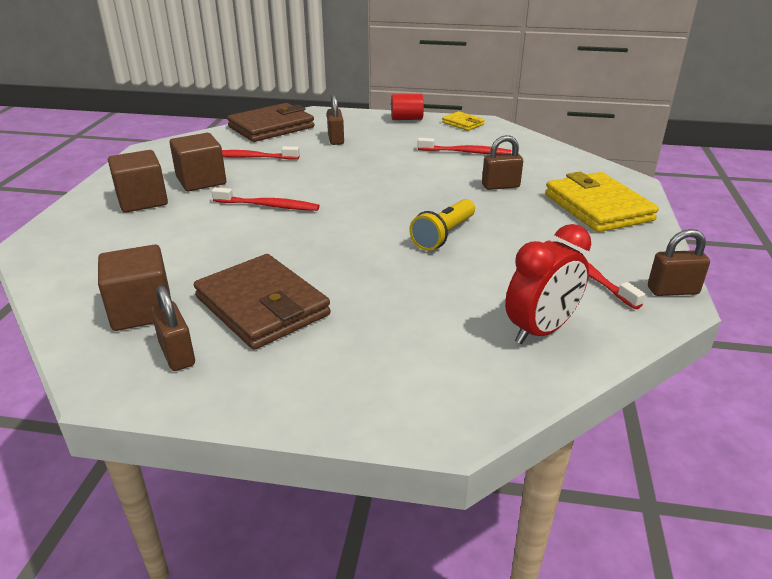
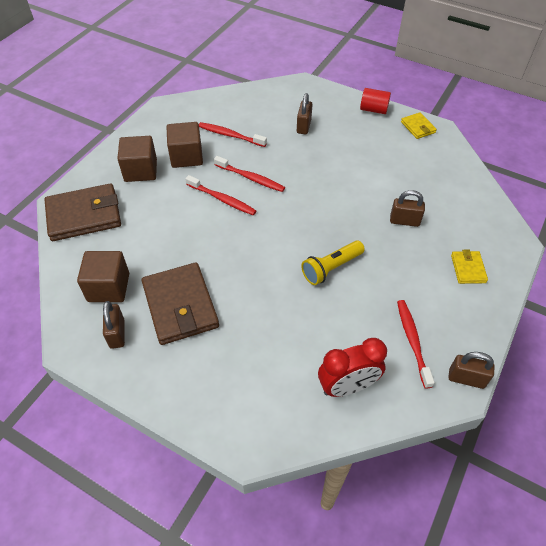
camera: 20 degrees right, 20 degrees up
brown wallet [227,103,314,142] -> brown wallet moved to [44,183,121,241]
red toothbrush [418,138,511,155] -> red toothbrush moved to [214,156,285,192]
yellow wallet [545,172,659,232] -> yellow wallet [451,250,488,284], size x0.50

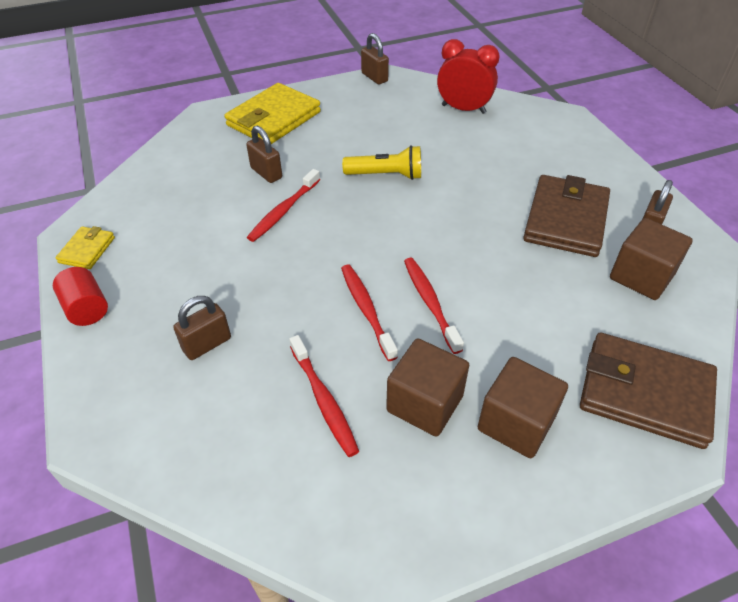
camera: 140 degrees left, 5 degrees down
red toothbrush [397,300,435,389] -> red toothbrush moved to [247,169,320,242]
yellow wallet [451,250,488,284] -> yellow wallet [224,83,321,144], size x2.01

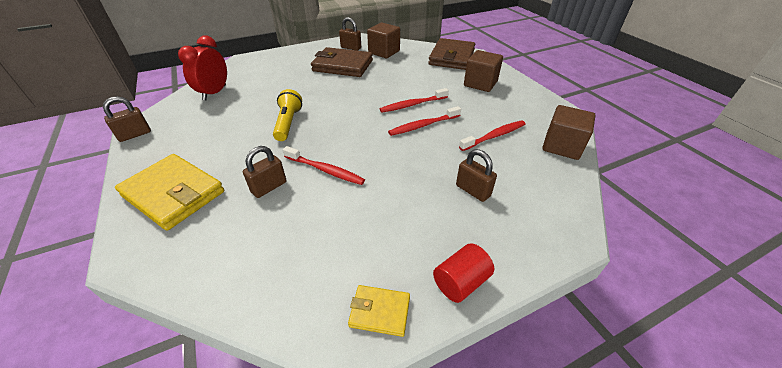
camera: 95 degrees left, 5 degrees down
brown cube [386,338,469,437] -> brown cube moved to [542,105,595,160]

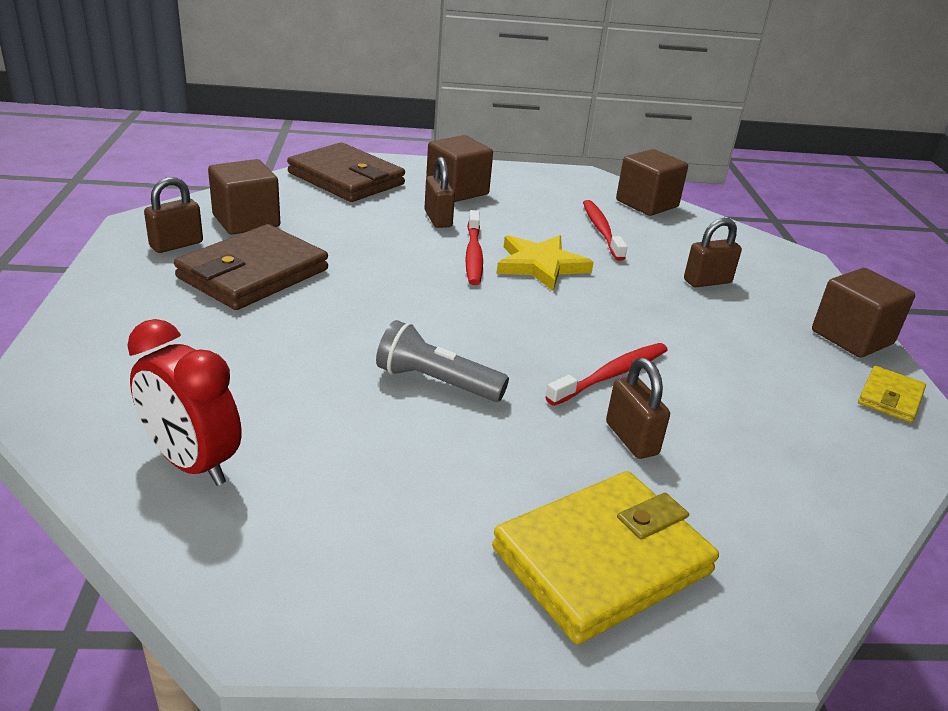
camera: 70 degrees left, 10 degrees down
brown padlock [103,96,151,142] -> brown padlock moved to [425,157,455,228]
yellow flashlight [273,89,302,141] -> grey flashlight [376,320,509,402]
red toothbrush [388,106,461,136] -> yellow star [496,235,594,291]
red cylinder [433,243,494,303] -> brown cube [812,268,915,358]

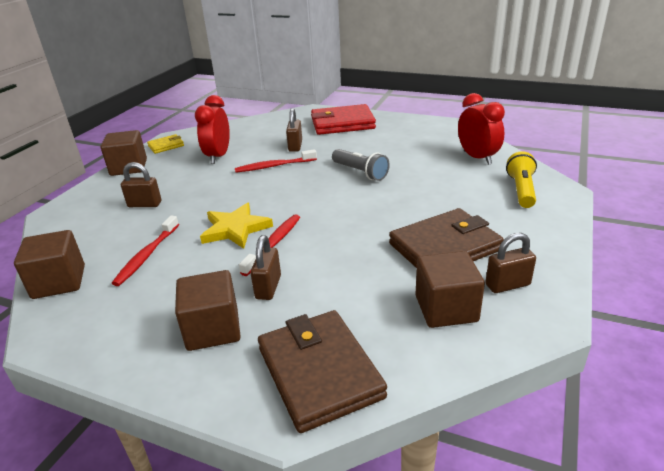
camera: 150 degrees left, 0 degrees up
yellow wallet [492,471,719,644] -> red wallet [311,104,376,135]
none -> red clock [195,95,230,164]
none -> yellow flashlight [506,151,537,208]

